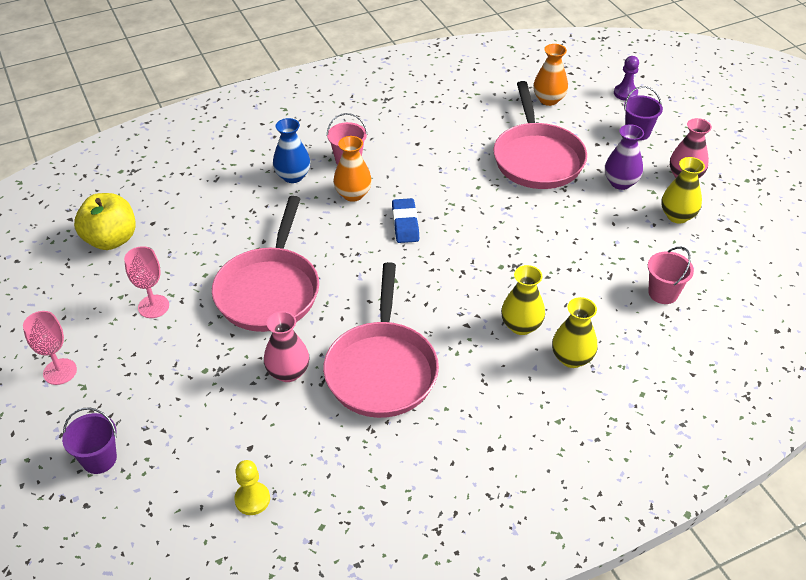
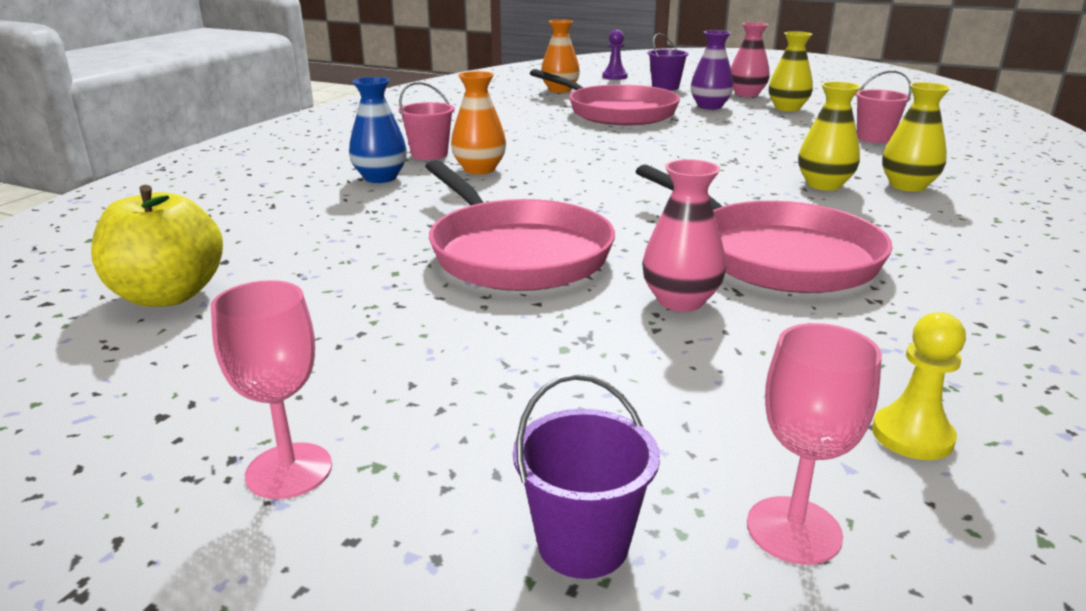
camera: 40 degrees left, 20 degrees down
pink goblet [124,246,169,318] -> pink goblet moved to [747,323,882,565]
blue eraser [392,198,419,243] -> none

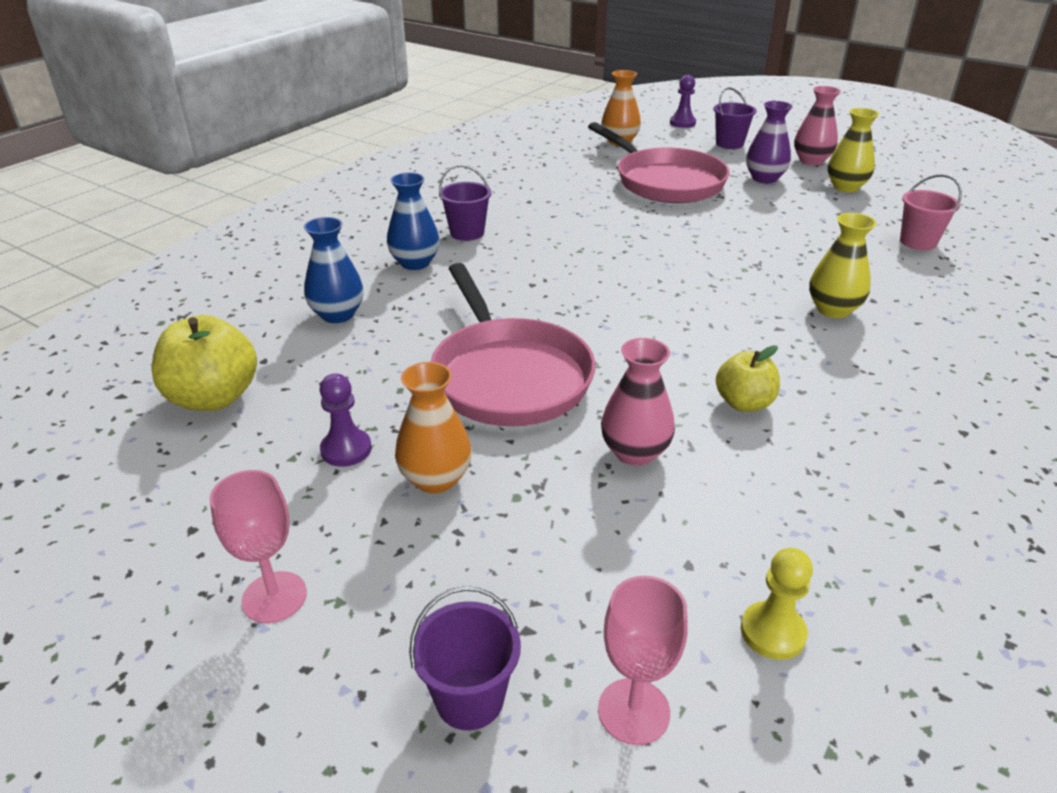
camera: 10 degrees right, 10 degrees up
pink bucket [399,82,455,160] -> purple bucket [439,165,492,241]
orange vase [451,71,506,174] -> orange vase moved to [395,362,472,494]
pink pan [635,164,893,293] -> yellow apple [716,345,780,412]
yellow vase [882,82,951,192] -> none
none -> blue vase [304,217,363,323]
none -> purple pawn [320,374,372,467]

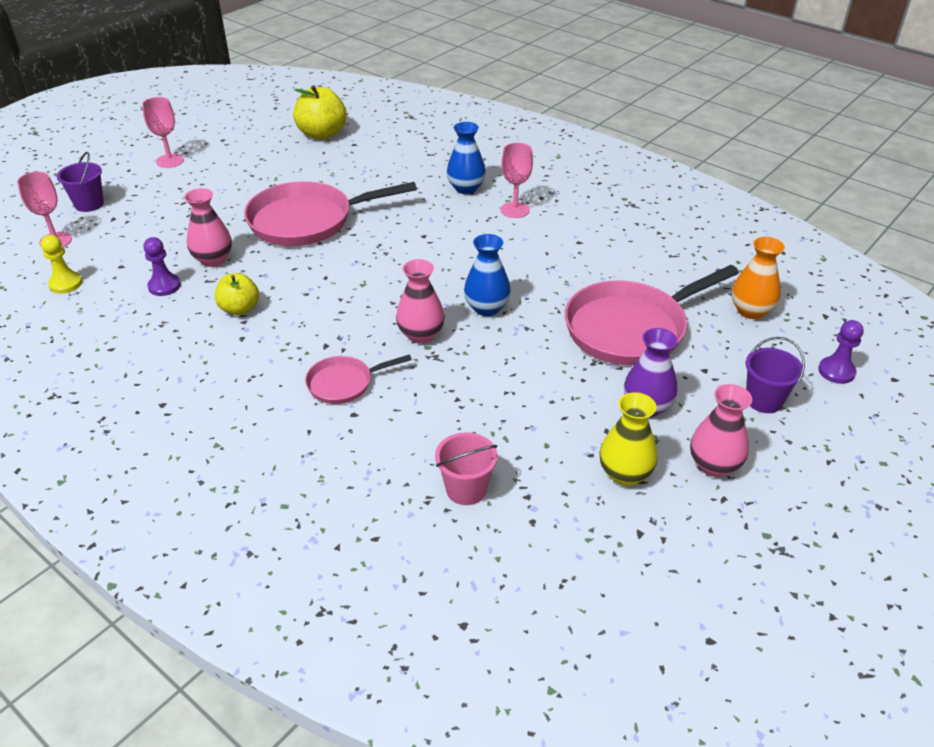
camera: 95 degrees right, 5 degrees up
blue vase [304,217,363,323] -> blue vase moved to [464,234,511,316]
purple pawn [320,374,372,467] -> purple pawn moved to [143,237,181,296]
orange vase [395,362,472,494] -> none
purple bucket [439,165,492,241] -> pink goblet [501,143,533,218]
yellow vase [809,213,877,318] -> pink pan [305,354,412,404]
none -> pink vase [396,259,445,344]

